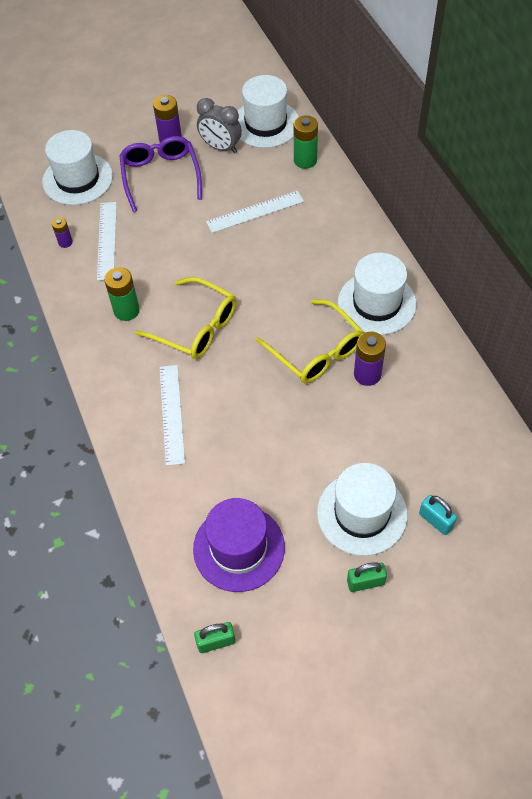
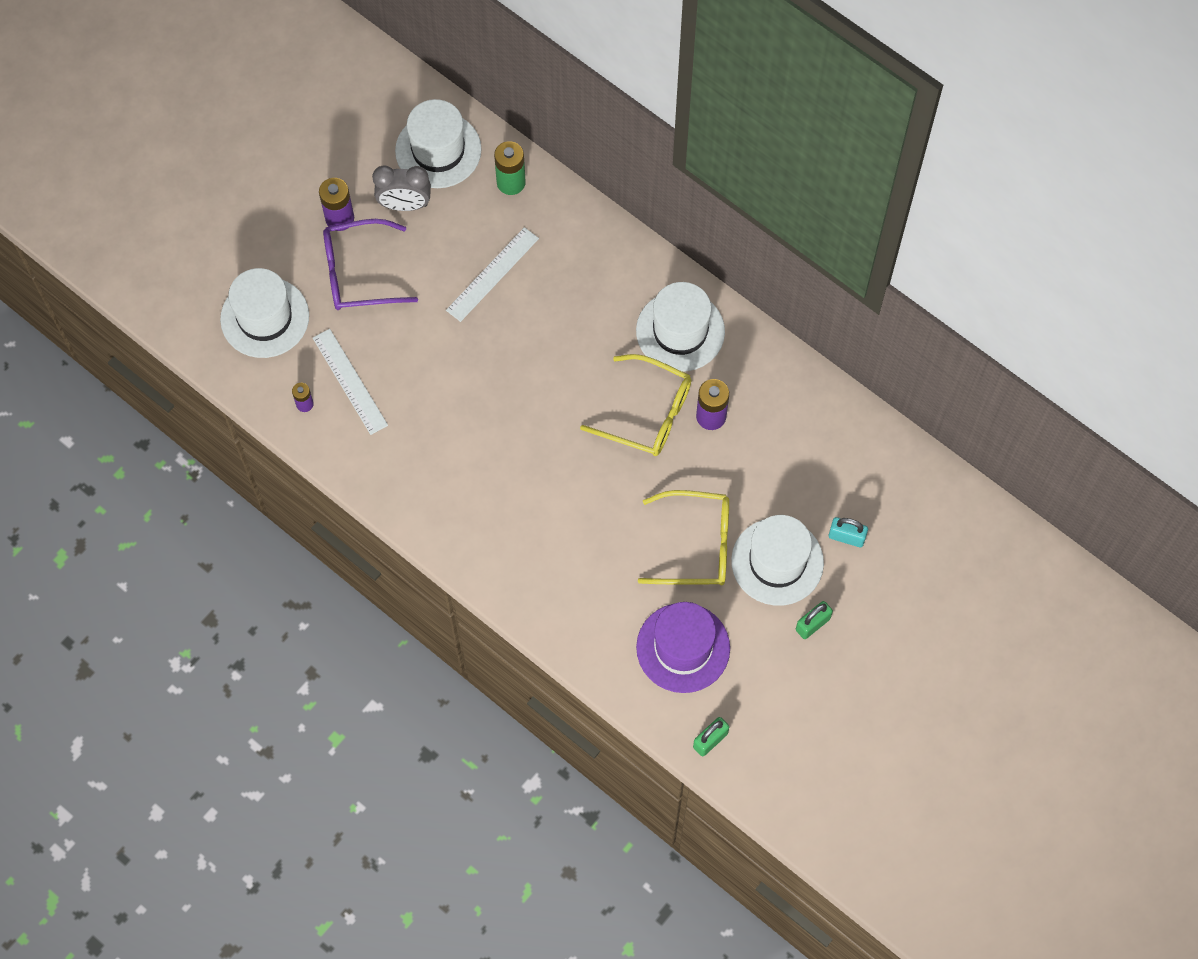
camera: 30 degrees left, 10 degrees up
green battery [104,267,140,321] -> none
purple glasses [119,136,202,212] -> purple glasses turned 60 degrees counterclockwise [323,219,418,310]
yellow glasses [135,277,236,359] -> yellow glasses moved to [638,490,729,586]
white ruler [160,365,185,466] -> none

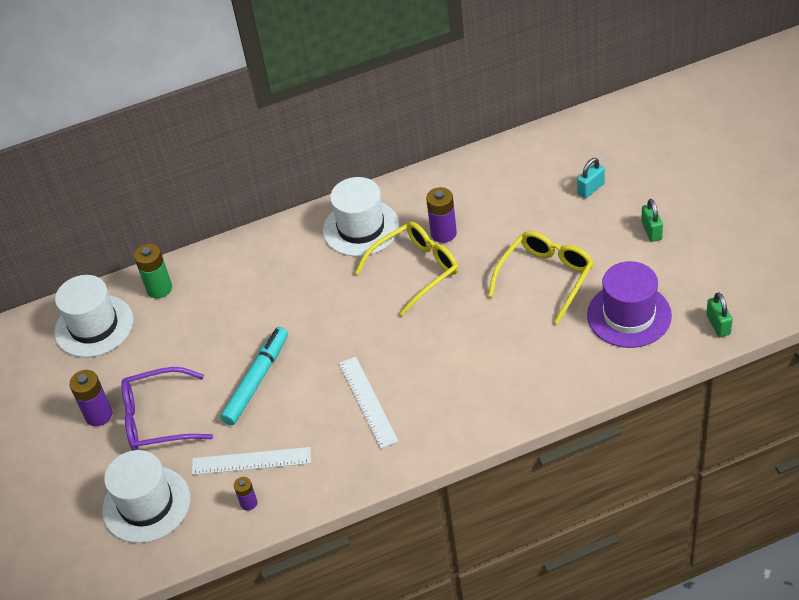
camera: 55 degrees left, 20 degrees down
purple glasses [323,219,418,310] -> purple glasses turned 60 degrees clockwise [121,367,213,450]
grey clock [372,165,431,211] -> none
white ruler [446,227,539,322] -> white ruler moved to [339,357,398,448]
white hat [731,515,824,606] -> none
none -> turquoise marker [220,327,288,425]

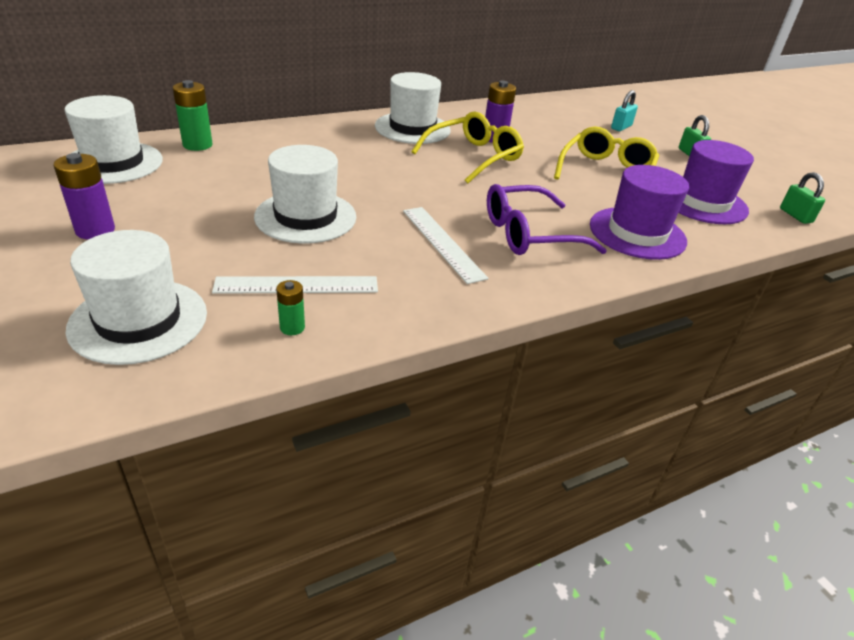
camera: 15 degrees left, 10 degrees down
purple glasses [121,367,213,450] -> purple glasses moved to [487,184,607,255]
turquoise marker [220,327,288,425] -> white hat [254,145,356,244]
purple battery [234,477,257,511] -> green battery [276,280,305,335]
none -> purple hat [590,165,689,260]

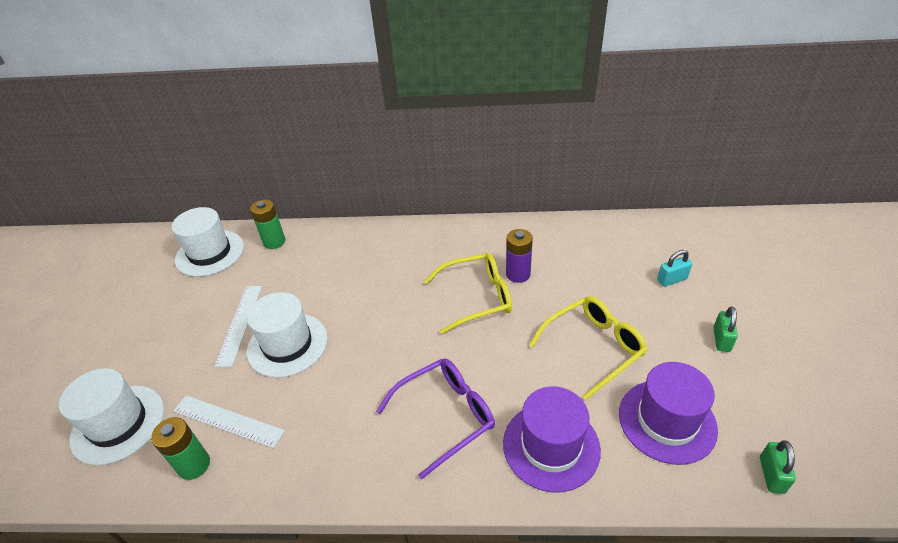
camera: 35 degrees right, 5 degrees up
purple battery [53,153,115,239] -> none
green battery [276,280,305,335] -> green battery [151,417,210,480], size x1.72
white hat [375,72,451,144] -> none
white ruler [403,207,488,284] -> white ruler moved to [214,286,262,367]
purple glasses [487,184,607,255] -> purple glasses turned 135 degrees clockwise [376,359,495,480]

